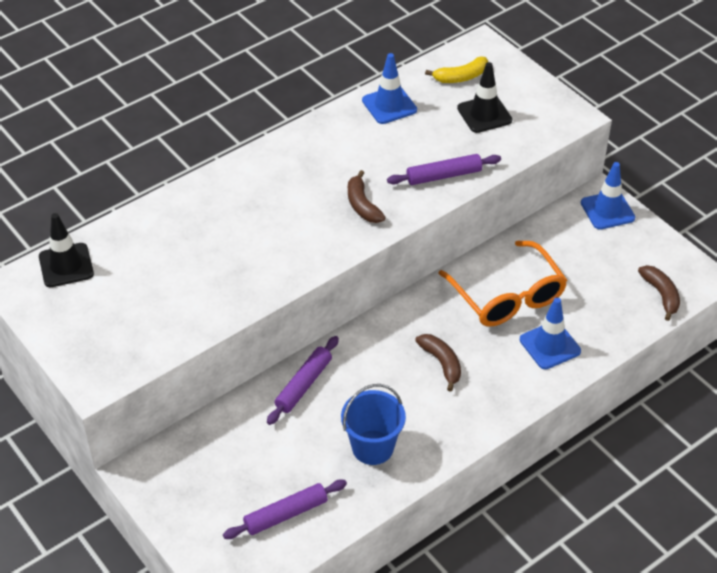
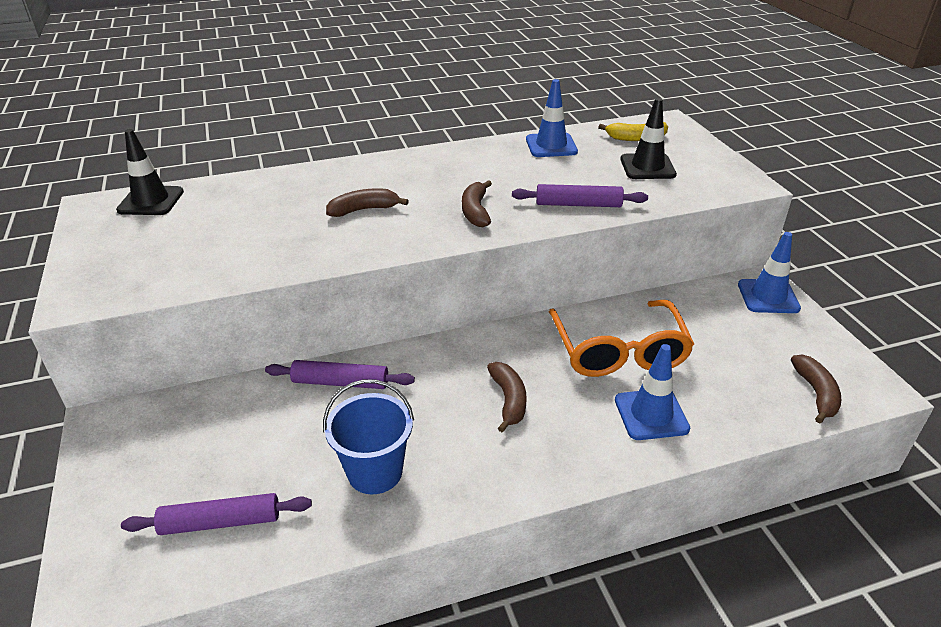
camera: 20 degrees right, 10 degrees down
purple rolling pin [267,336,339,425] -> purple rolling pin turned 45 degrees clockwise [265,360,415,389]
none -> brown banana [326,188,409,217]

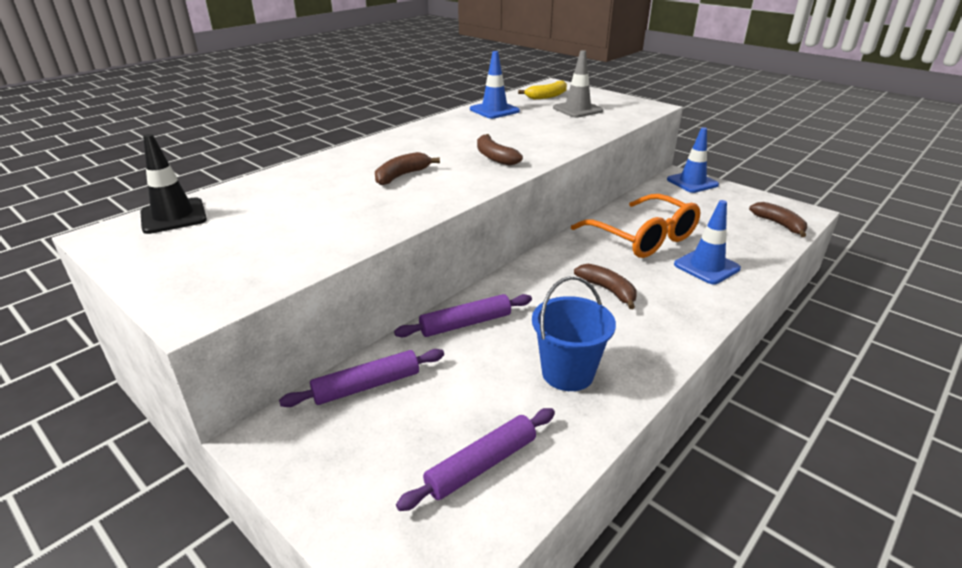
camera: 30 degrees left, 5 degrees down
purple rolling pin [512,184,648,207] -> purple rolling pin moved to [279,349,444,407]
black traffic cone [620,98,677,179] -> grey traffic cone [553,50,603,118]

